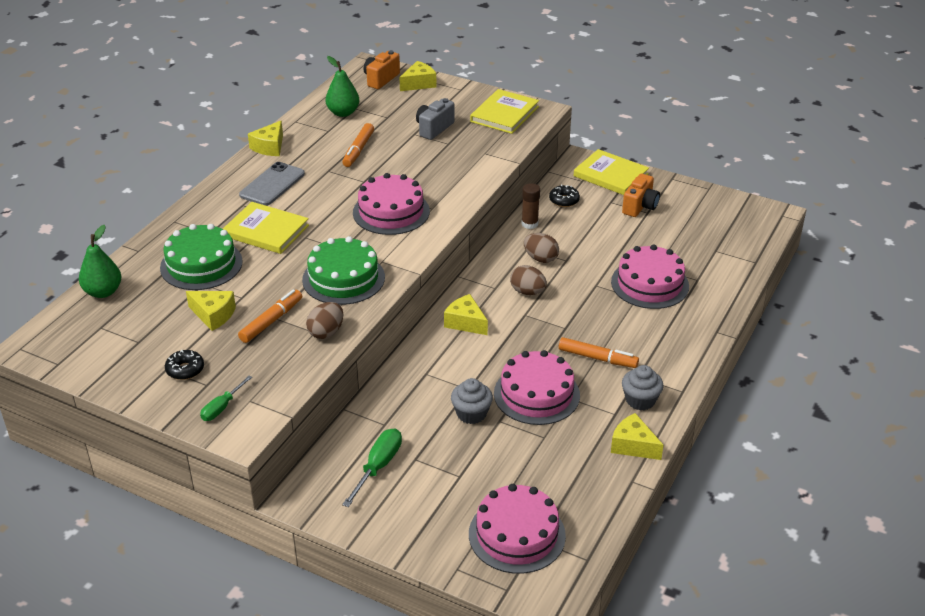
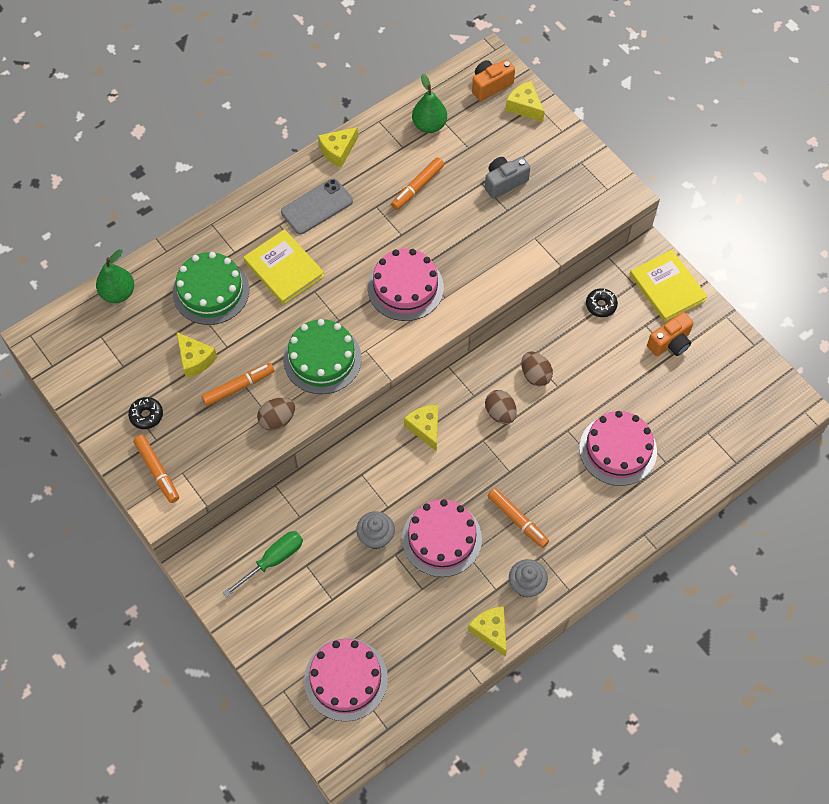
camera: 25 degrees right, 25 degrees up
green screwdriver [200,376,252,421] -> orange marker [133,435,179,503]
yellow cheese [399,61,436,91] -> yellow cheese turned 120 degrees counterclockwise [505,81,545,122]
yellow book [470,89,539,134] -> none
brown glue stick [522,183,540,229] -> none

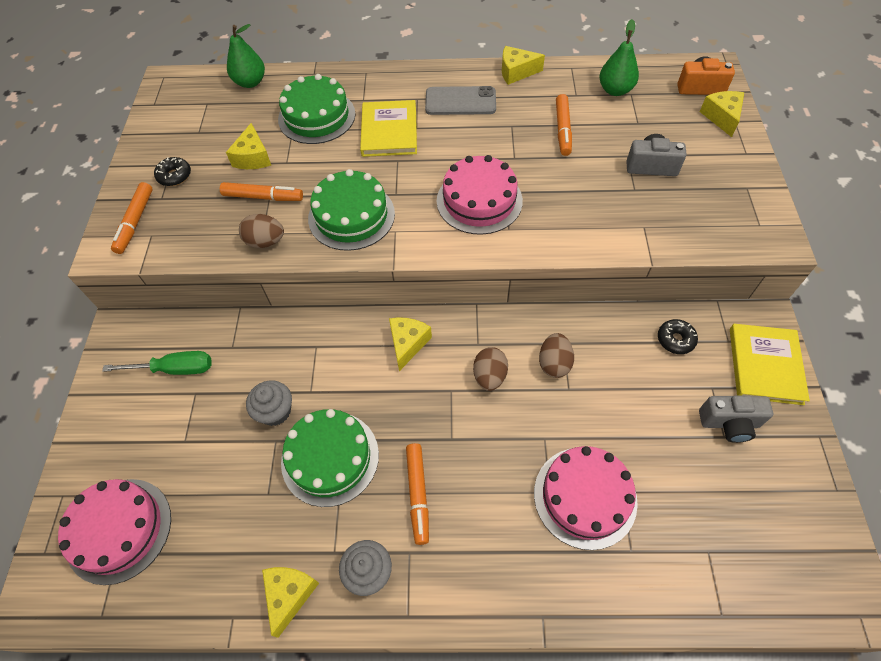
camera: 40 degrees right, 5 degrees down
orange marker [391,157,444,210] -> orange marker turned 75 degrees counterclockwise [556,94,572,156]
pink cake [402,499,482,577] -> green cake [281,409,379,507]
orange camera [647,312,694,356] -> grey camera [699,396,773,443]

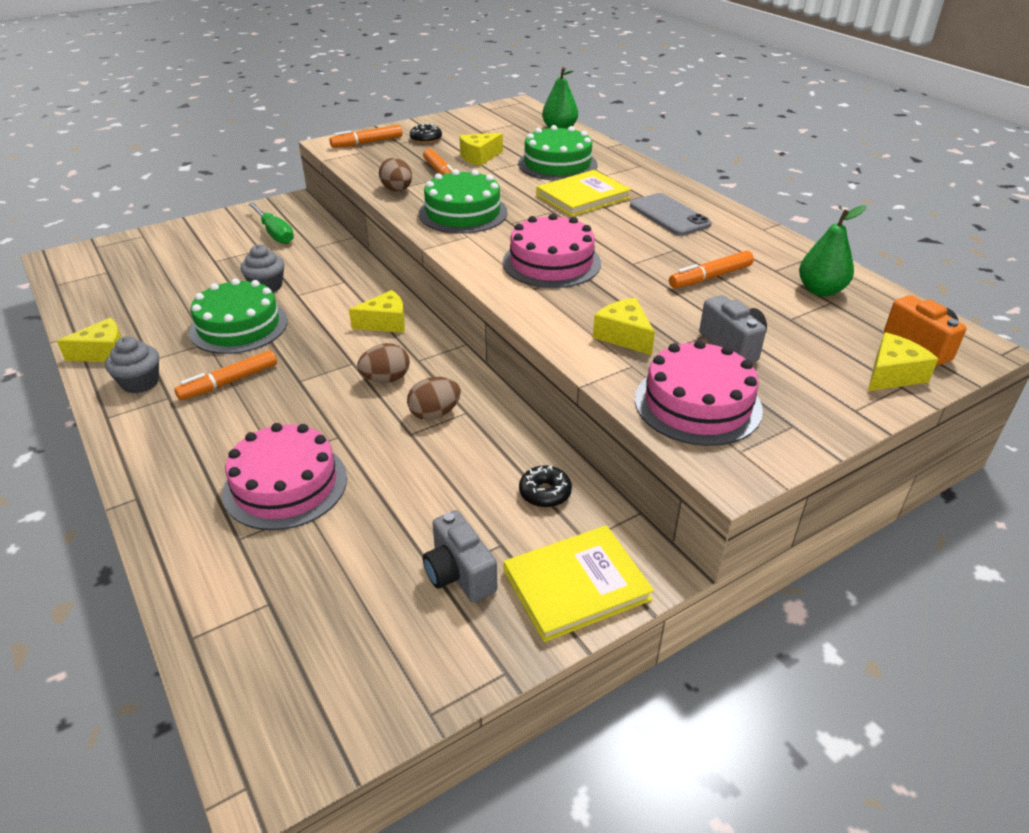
camera: 55 degrees right, 20 degrees down
pink cake [58,479,171,585] -> pink cake moved to [635,340,763,446]
yellow cheese [502,46,545,85] -> yellow cheese moved to [593,298,655,355]

